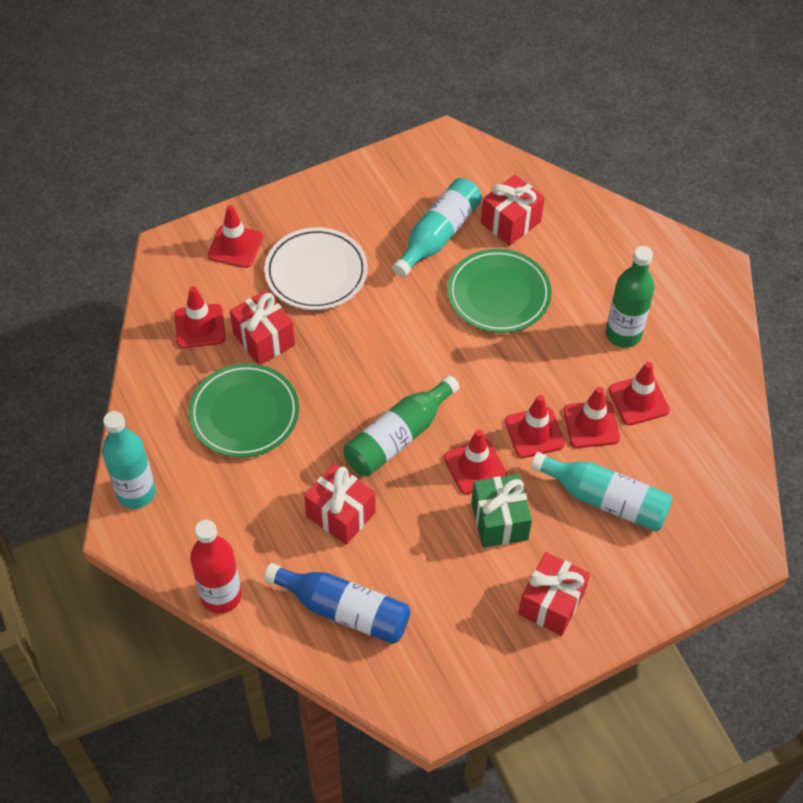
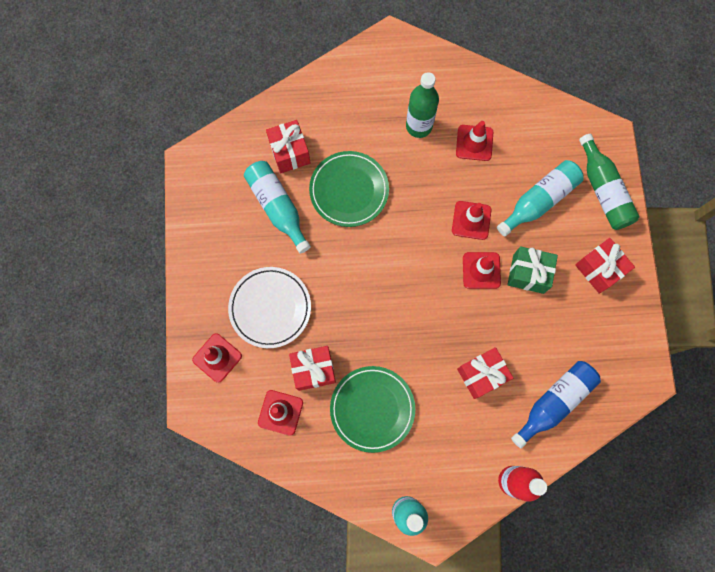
camera: 65 degrees left, 20 degrees up
green bottle [344,375,460,476] -> green bottle moved to [579,134,640,230]
red traffic cone [564,387,620,448] -> none

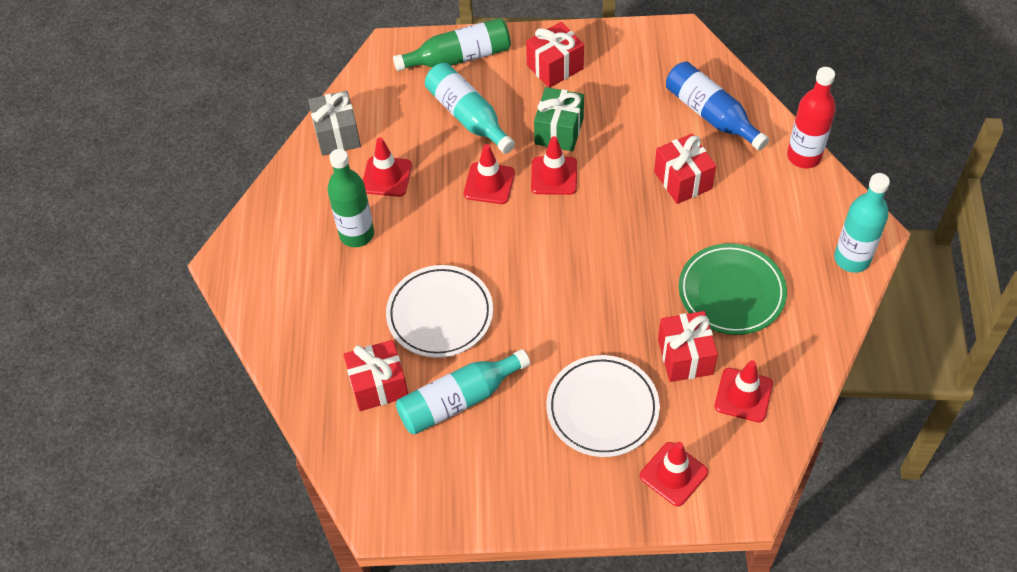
camera: 85 degrees left, 20 degrees down
green plate [309,151,389,227] -> white plate [386,265,493,358]
none -> grey gift [308,91,361,156]

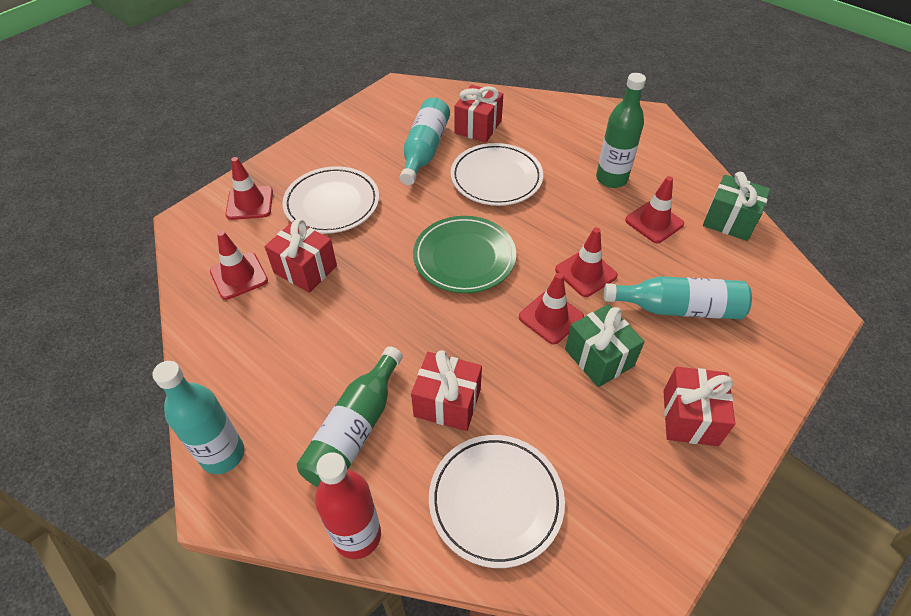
camera: 130 degrees right, 5 degrees down
grey gift [308,91,361,156] -> green gift [703,172,770,241]
green bottle [393,18,511,71] -> green bottle moved to [297,346,403,487]
blue bottle [666,62,769,151] -> white plate [429,435,565,568]
green plate [679,243,787,335] -> green plate moved to [413,216,516,293]

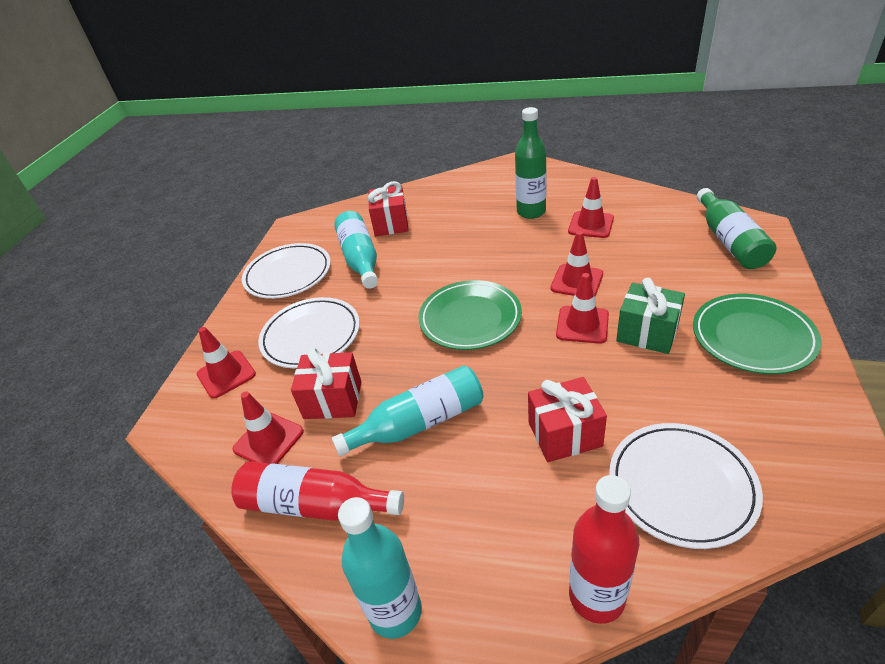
camera: 25 degrees left, 10 degrees down
green bottle [297,346,403,487] -> green bottle moved to [696,188,776,269]
white plate [451,143,543,206] -> white plate moved to [242,243,331,299]
turquoise bottle [604,276,752,320] -> turquoise bottle moved to [332,365,483,457]
red gift [663,367,735,446] -> green plate [693,294,822,374]
green gift [703,172,770,241] -> none
none -> red bottle [231,461,404,521]

